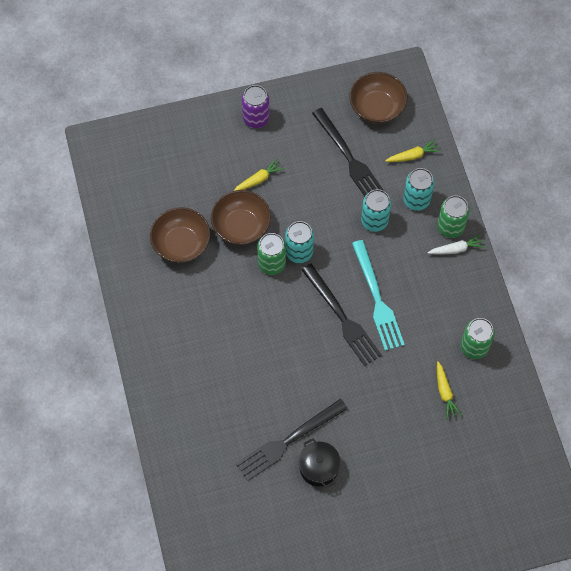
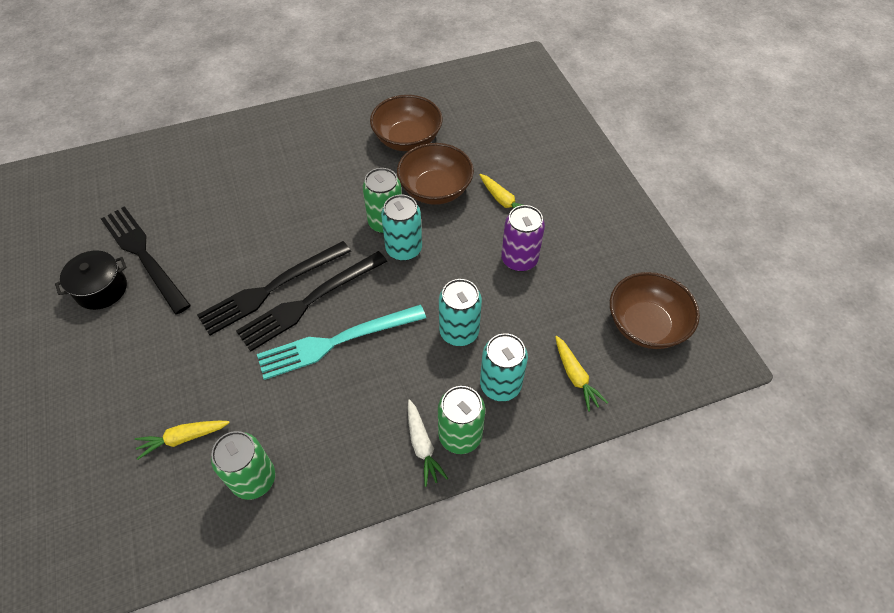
camera: 85 degrees right, 10 degrees down
purple can [242,85,270,128] -> purple can moved to [501,205,545,272]
black fork [312,108,384,196] -> black fork moved to [197,241,351,336]

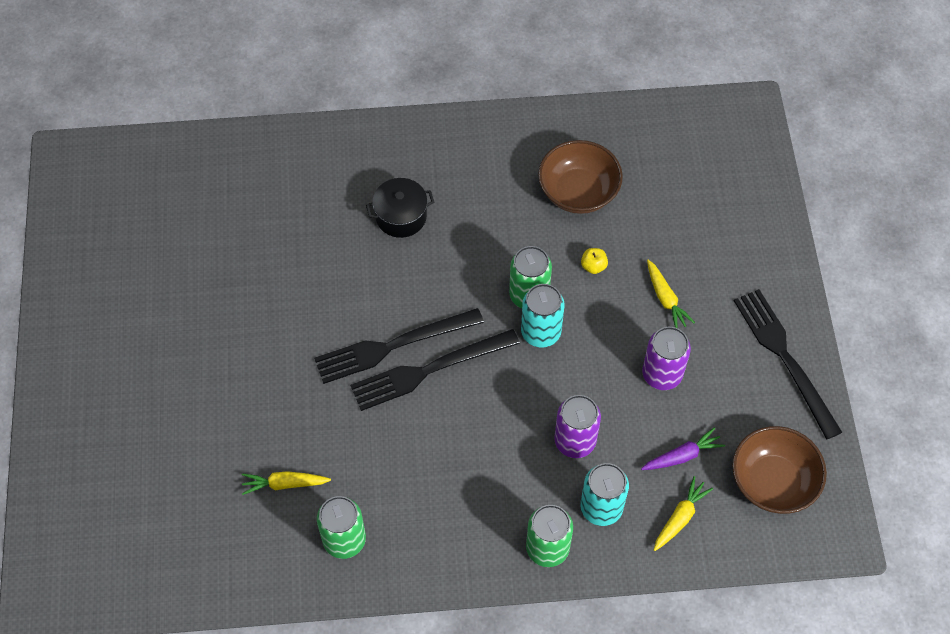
camera: 15 degrees right, 5 degrees up
black pot [55,251,127,310] -> black pot moved to [366,178,434,238]
black fork [101,206,191,314] -> black fork moved to [734,289,842,439]
turquoise fork [257,305,426,380] -> none
brown bowl [397,143,474,205] -> yellow apple [581,248,608,274]
white carrot [408,399,448,487] -> none
turquoise can [439,279,482,346] -> purple can [554,395,601,458]
yellow carrot [555,336,608,412] -> yellow carrot turned 135 degrees counterclockwise [654,476,713,551]
none -> purple carrot [641,427,725,470]

